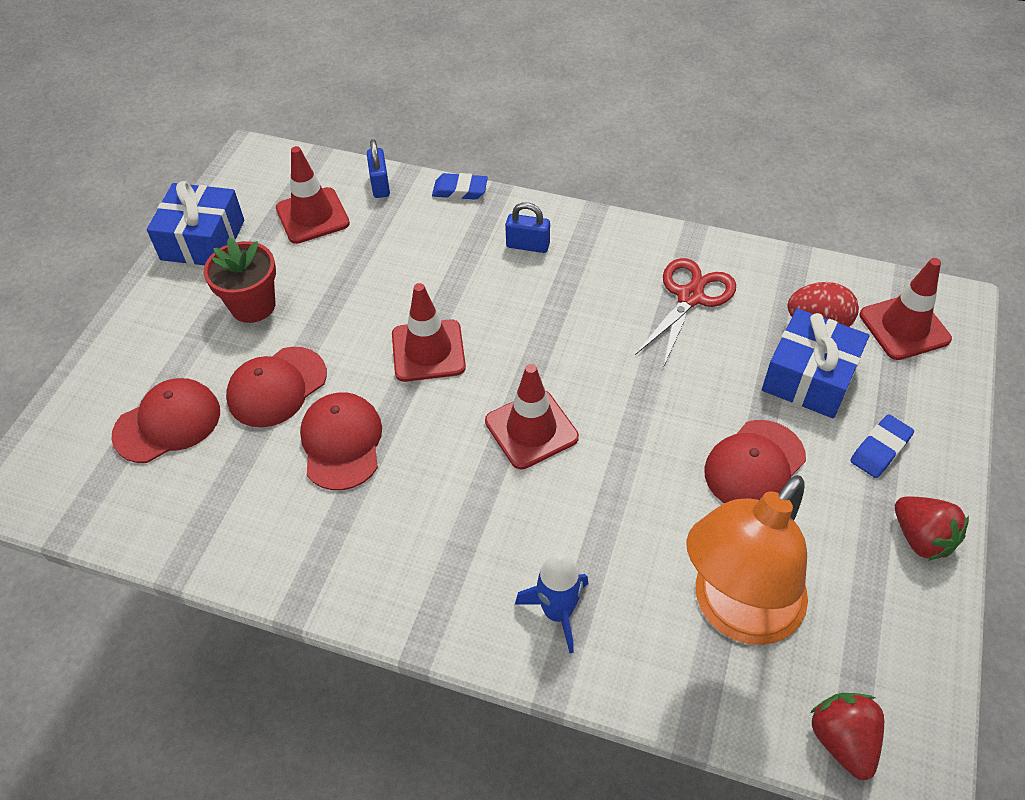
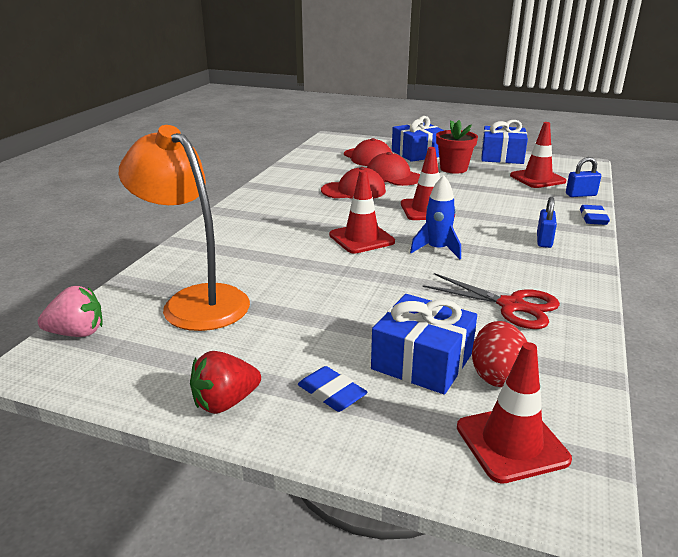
camera: 90 degrees right, 25 degrees down
blue rocket [515,553,589,653] -> blue rocket moved to [410,175,461,259]
red cap [704,420,806,503] -> none
red strawberry [810,693,884,780] -> pink strawberry [38,286,103,337]
none -> blue gift [392,116,445,162]

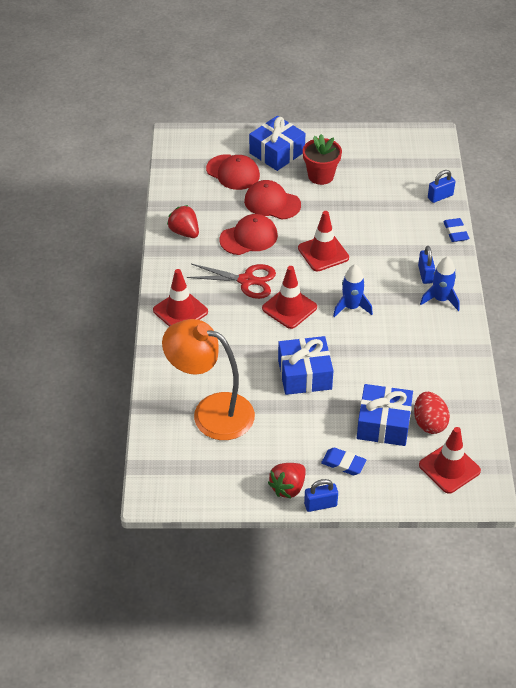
camera: 20 degrees left, 20 degrees up
pink strawberry [38,286,103,337] -> none
red scissors [423,273,560,329] -> red scissors moved to [187,264,276,299]
blue gift [481,120,528,164] -> blue gift moved to [278,336,333,395]
red traffic cone [510,122,566,188] -> red traffic cone moved to [153,269,208,327]
none -> red strawberry [167,205,199,238]
none -> blue padlock [304,479,338,512]
none -> blue rocket [420,256,460,311]

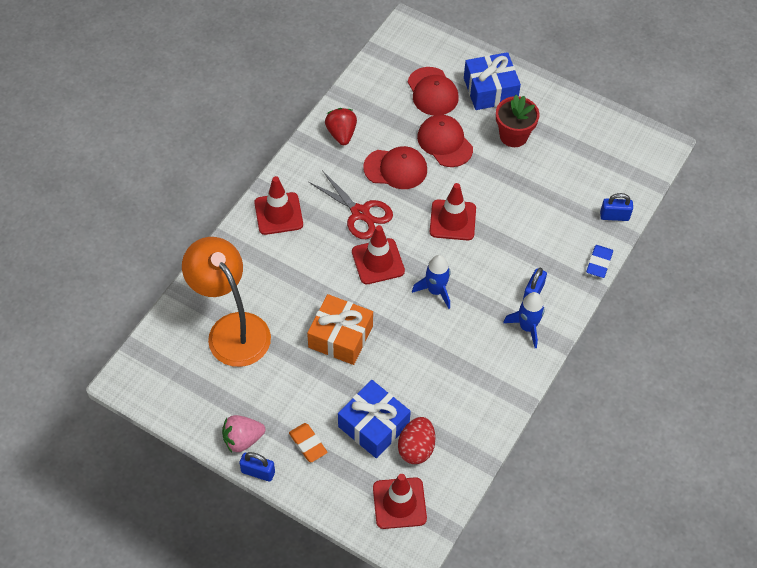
camera: 30 degrees right, 10 degrees up
red strawberry [268,463,306,498] -> pink strawberry [222,415,265,452]
blue gift [278,336,333,395] -> orange gift [307,294,373,365]
blue eraser [321,448,366,475] -> orange eraser [289,423,327,462]

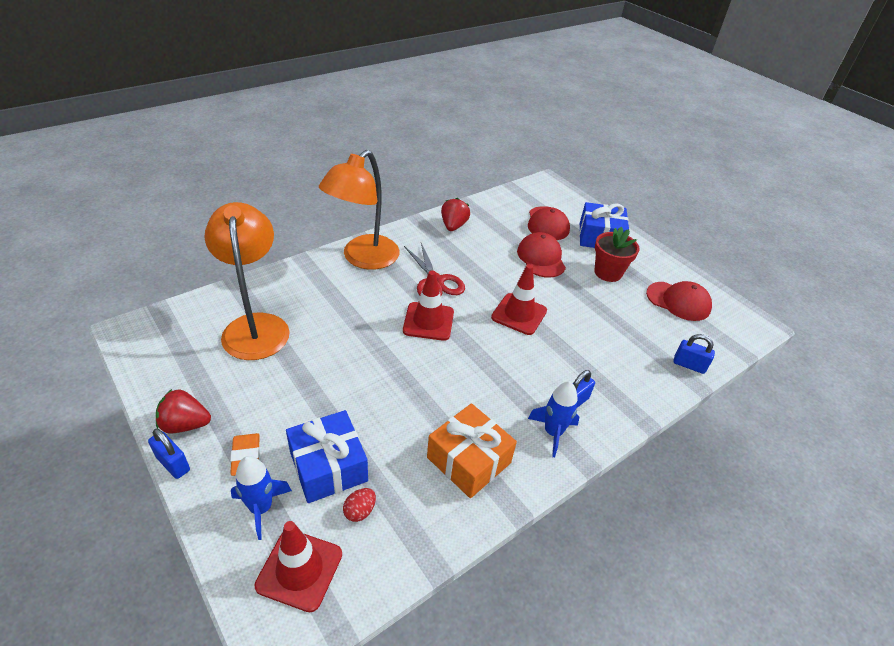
camera: 20 degrees right, 15 degrees down
pink strawberry [222,415,265,452] -> red strawberry [156,389,211,433]
red traffic cone [254,176,303,235] -> orange lamp [319,150,399,270]
orange gift [307,294,373,365] -> orange gift moved to [427,403,517,498]
red cap [363,146,427,189] -> red cap moved to [646,281,712,321]
red egg [398,417,435,464] -> red egg [343,488,376,522], size x0.59
blue rocket [412,255,450,309] -> blue rocket moved to [231,456,292,540]
blue eraser [586,245,613,278] -> none

